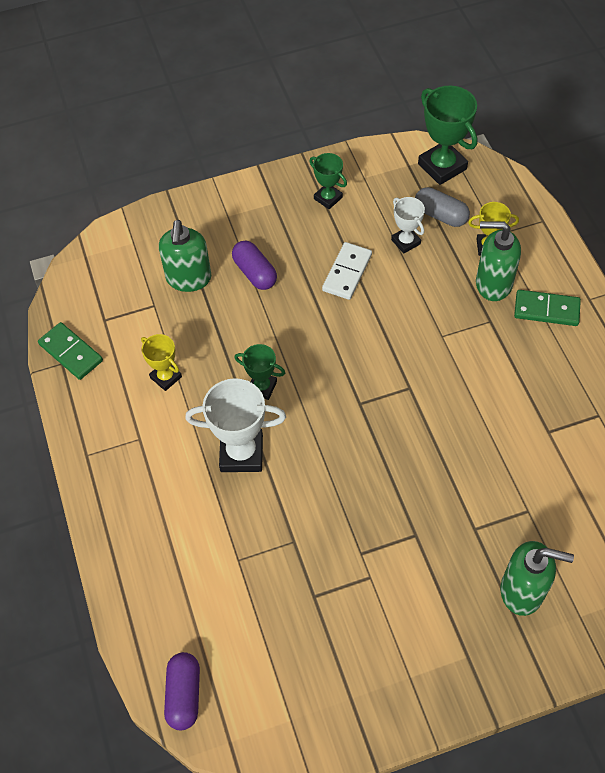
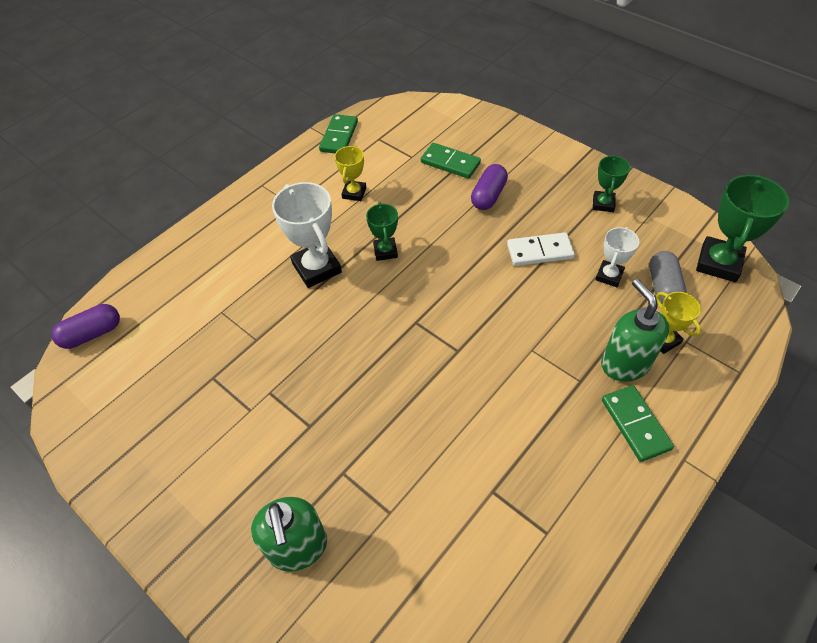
camera: 60 degrees right, 5 degrees down
green soap dispenser [159,220,211,292] -> green domino [421,143,481,179]

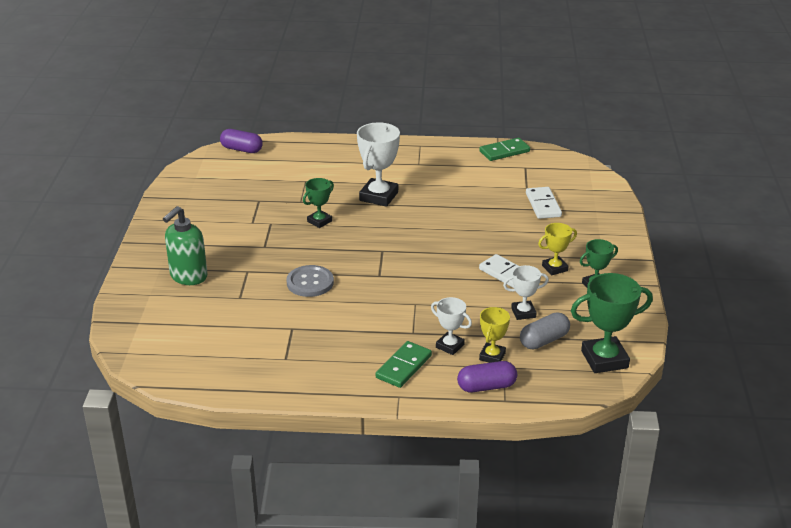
camera: 50 degrees right, 20 degrees down
yellow trophy [335,145,366,201] -> yellow trophy moved to [538,223,577,275]
green trophy [366,202,398,261] -> green trophy moved to [303,178,334,228]
green domino [421,143,481,179] -> white domino [526,187,562,219]
purple capsule [471,164,508,210] -> purple capsule moved to [457,361,517,392]
green soap dispenser [601,279,669,382] -> white trophy [431,297,472,355]
none -> grey button [286,265,334,297]

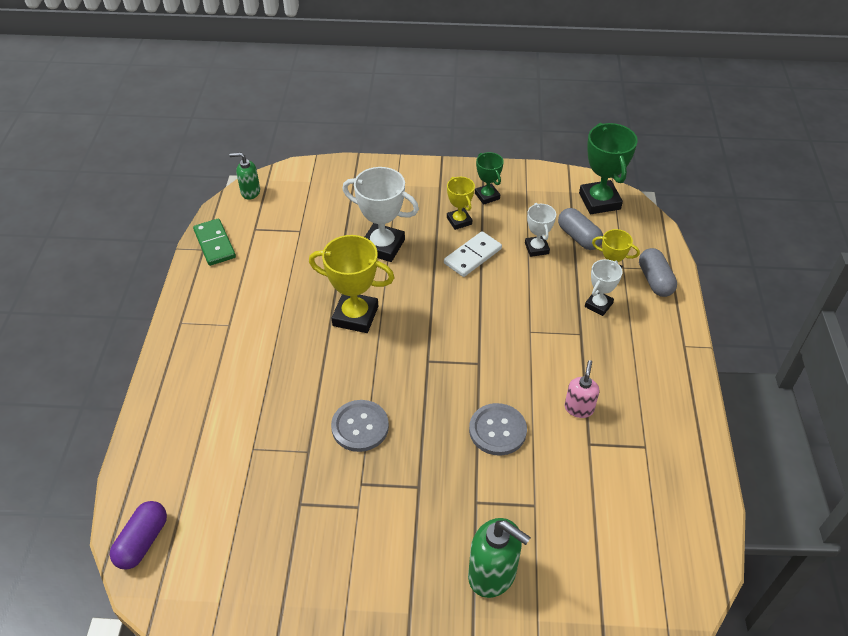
camera: 90 degrees left, 15 degrees up
green trophy [303,178,334,228] -> grey button [331,400,389,452]
white trophy [357,122,400,207] -> white trophy moved to [343,167,419,262]
green domino [375,341,432,388] -> none
purple capsule [457,361,517,392] -> grey capsule [639,248,677,297]
white domino [526,187,562,219] -> none
none -> green soap dispenser [230,153,260,200]
none -> yellow trophy [309,235,394,333]
none -> pink soap dispenser [565,360,599,418]

